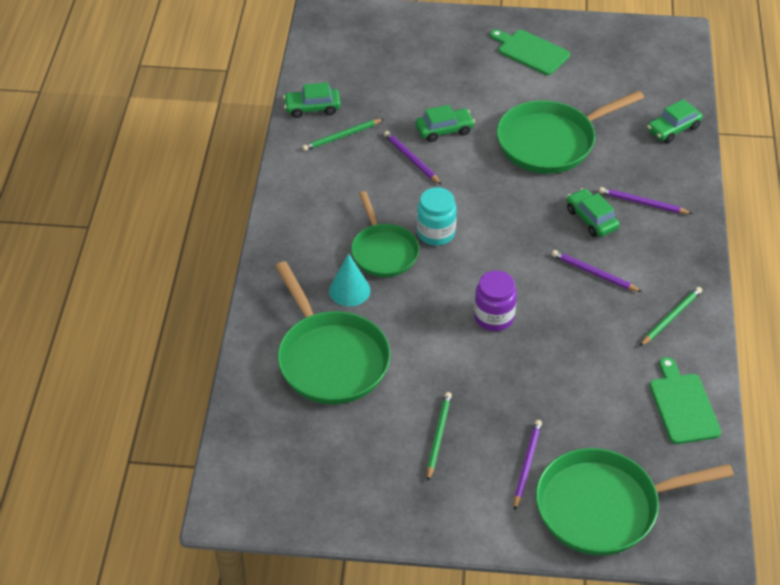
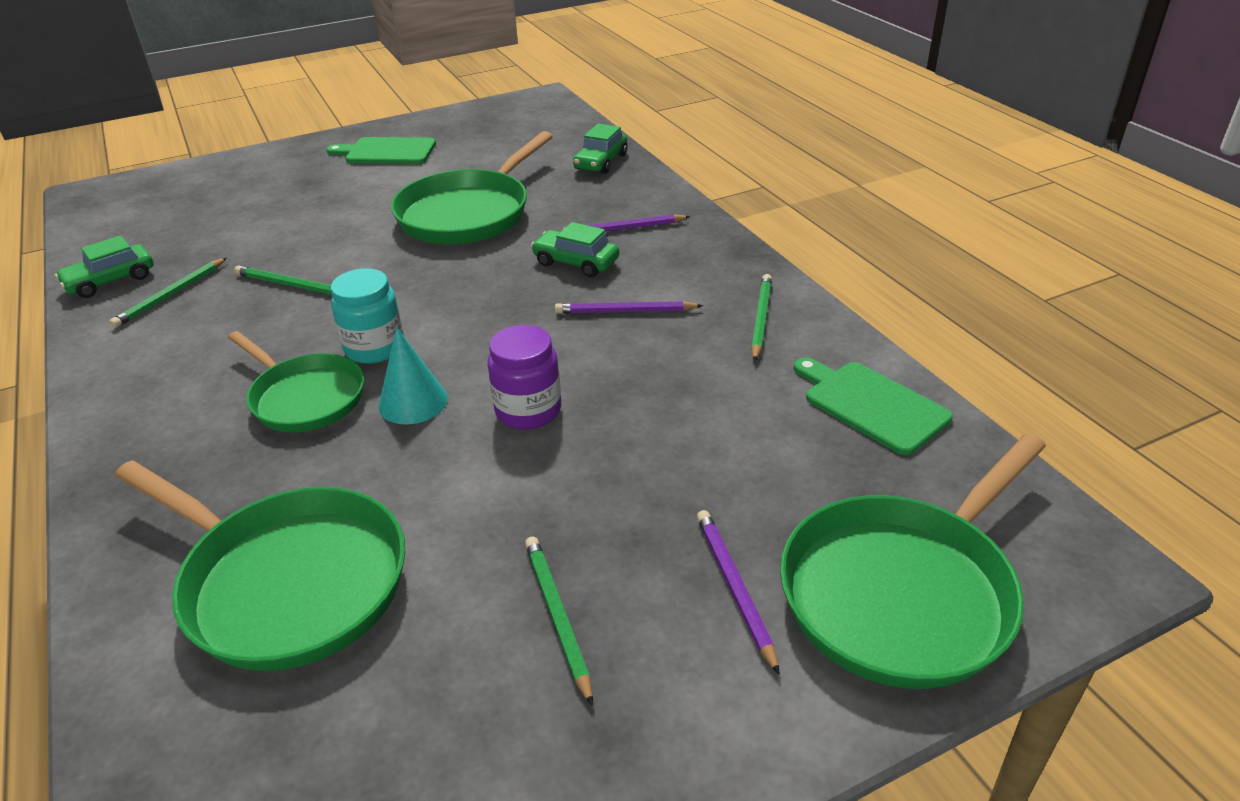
camera: 30 degrees left, 10 degrees down
turquoise cone [329,253,371,306] -> turquoise cone moved to [378,328,448,424]
purple pencil [384,131,442,185] -> green pencil [234,266,332,295]
green car [416,105,475,142] -> none

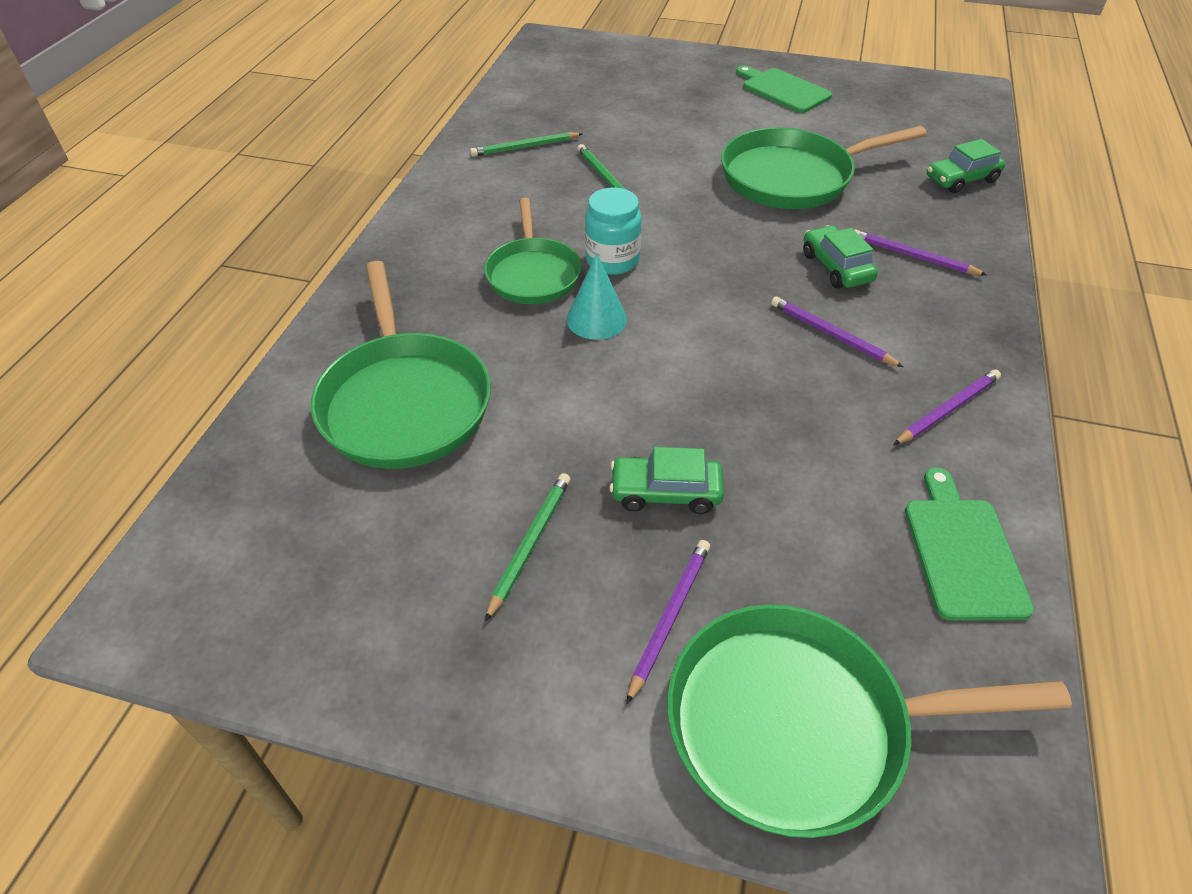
camera: 40 degrees right, 10 degrees up
green car [55,235,154,298] -> green car moved to [609,447,724,514]
purple jar [488,325,561,429] -> none
green pencil [751,274,772,361] -> purple pencil [893,369,1001,445]

